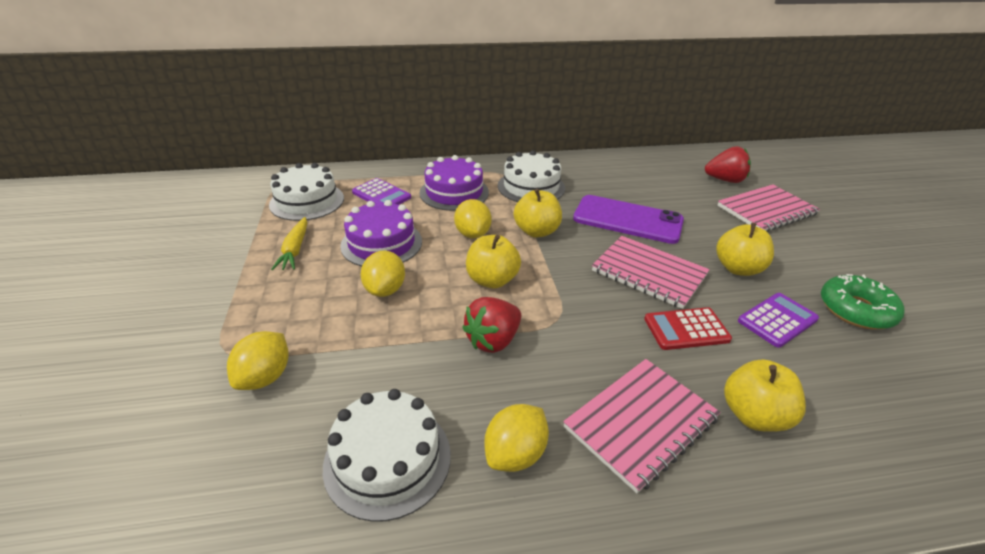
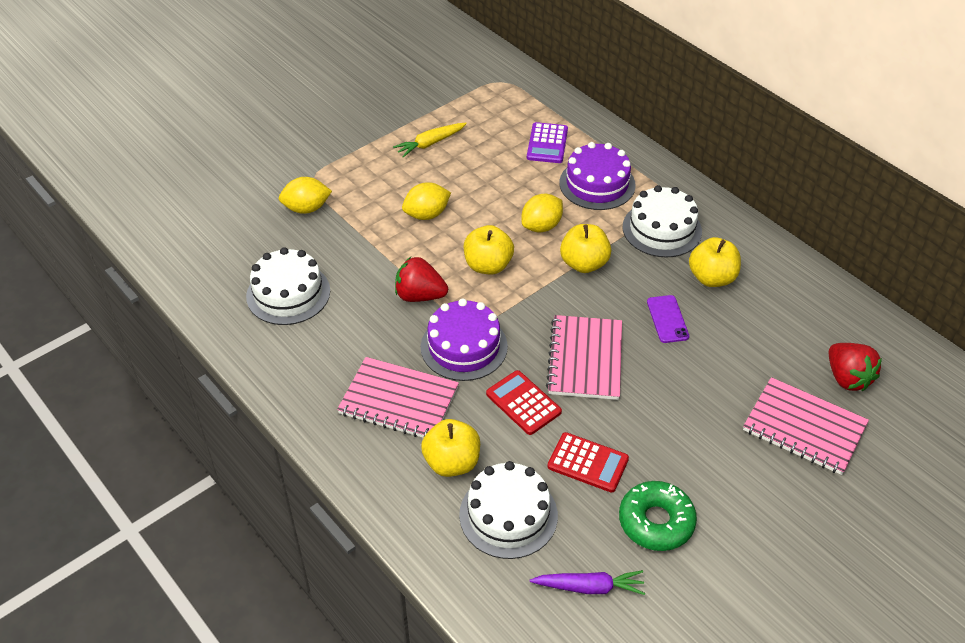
camera: 60 degrees right, 10 degrees up
white cake [269,163,344,221] -> white cake moved to [459,461,558,559]
purple cake [340,200,422,266] -> purple cake moved to [421,298,508,381]
yellow lemon [484,404,549,472] -> none
purple phone [573,195,684,244] -> purple phone [647,295,689,343], size x0.50
yellow apple [716,223,774,276] -> yellow apple moved to [689,237,741,287]
purple calculator [738,293,819,348] -> red calculator [547,432,629,493]
none -> purple carrot [530,570,645,595]

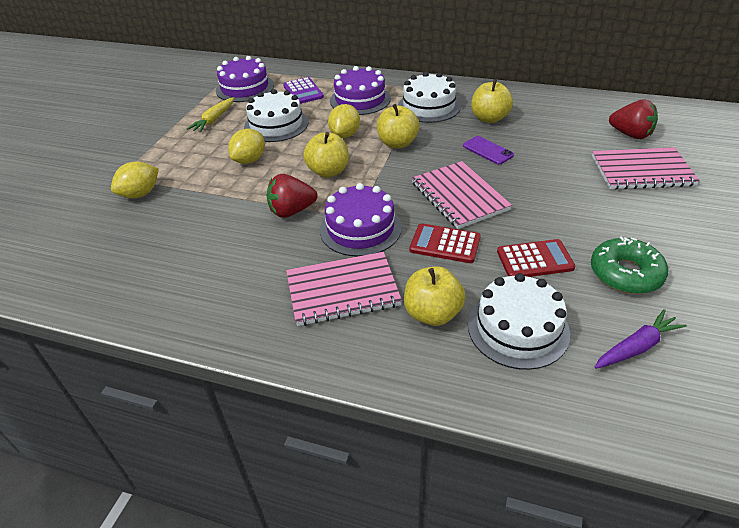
camera: 30 degrees left, 5 degrees down
white cake [246,247,330,325] -> white cake moved to [244,89,309,142]
none -> purple cake [216,56,274,102]

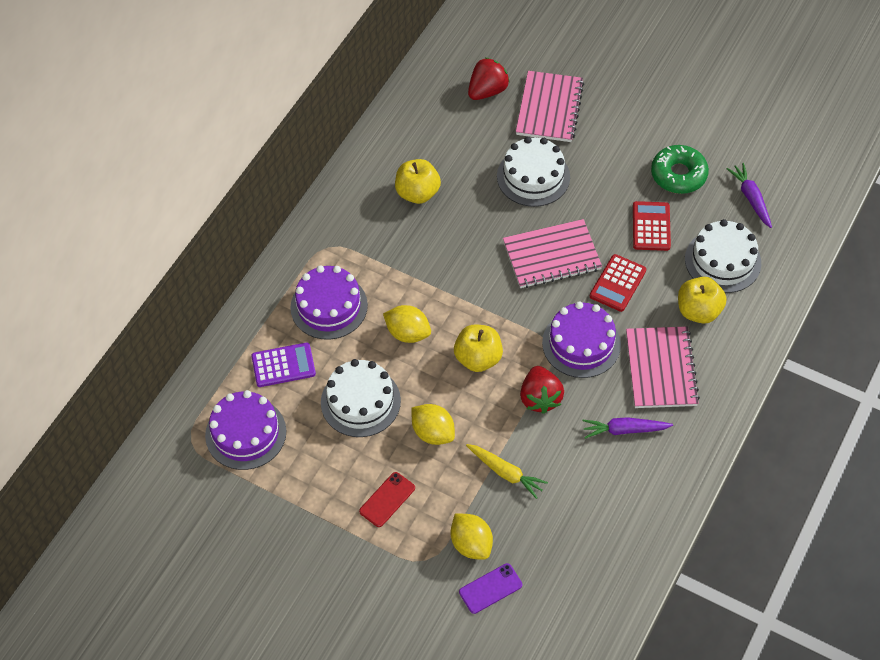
camera: 80 degrees left, 15 degrees up
yellow carrot [187,97,234,133] -> yellow carrot moved to [466,444,548,499]
yellow apple [377,104,419,148] -> none
white cake [398,72,461,123] -> white cake moved to [497,137,570,207]
purple phone [463,136,514,165] -> purple phone moved to [459,563,522,614]
none -> red phone [359,472,415,527]
none -> purple carrot [582,417,673,439]

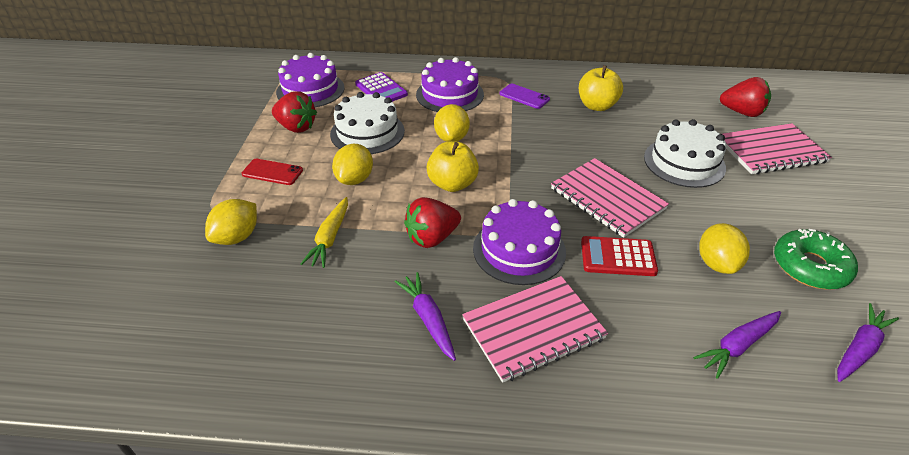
camera: 65 degrees right, 15 degrees down
purple phone [459,563,522,614] -> purple phone moved to [500,84,550,109]
red calculator [633,201,671,251] -> yellow lemon [699,223,750,274]
yellow apple [678,277,727,324] -> none
white cake [685,219,761,293] -> purple carrot [693,311,781,379]
none -> red strawberry [272,91,317,133]

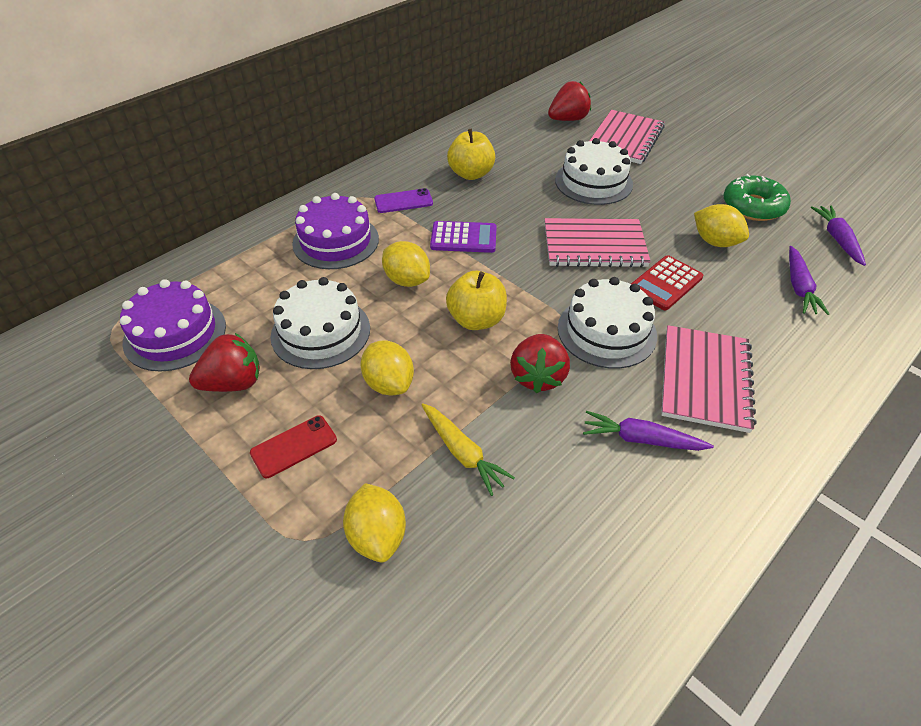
camera: 50 degrees left, 5 degrees up
purple calculator [355,72,408,102] -> purple calculator moved to [430,221,497,253]
purple cake [473,199,566,285] -> white cake [558,277,657,369]

